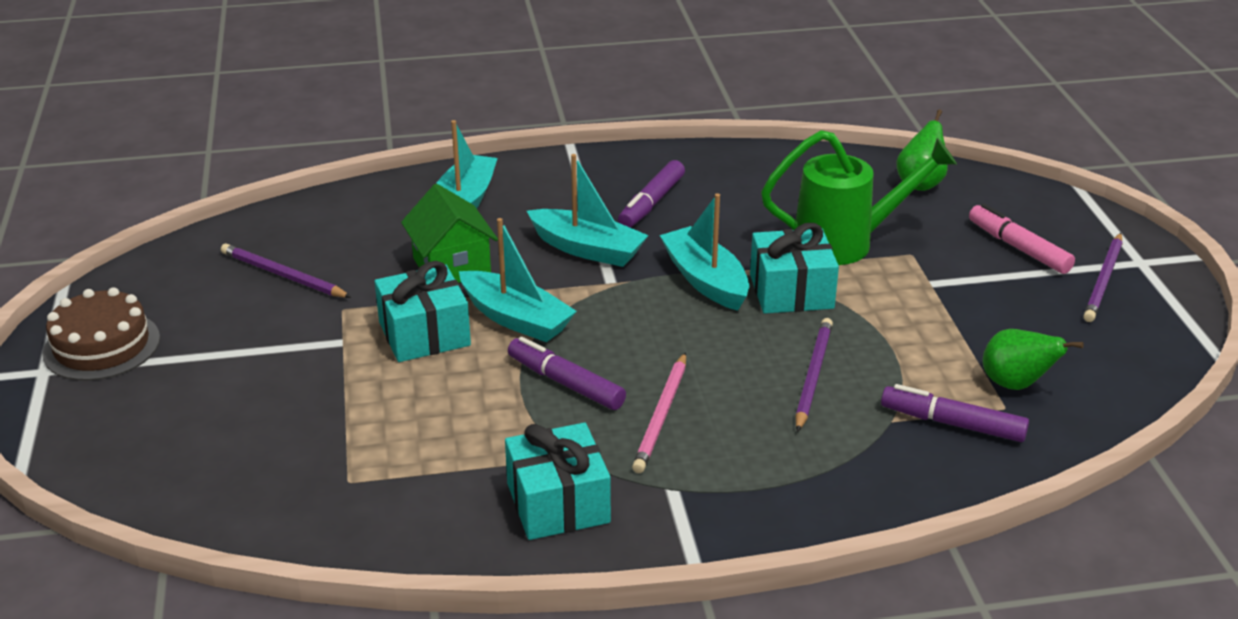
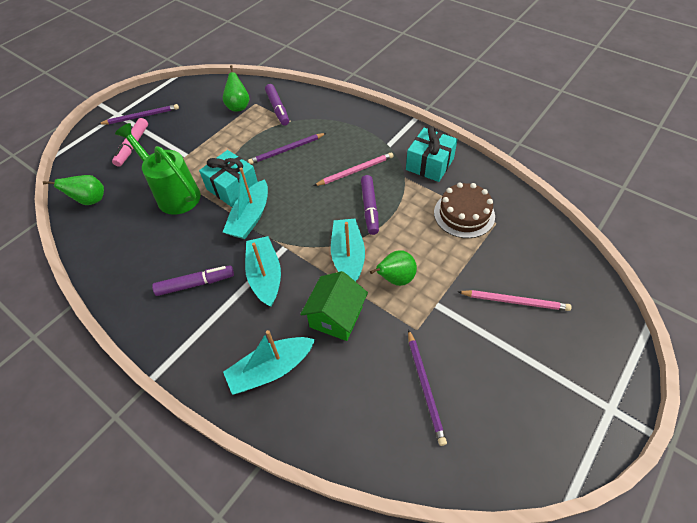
camera: 130 degrees left, 20 degrees up
brown cake [42,287,160,381] -> brown cake moved to [434,183,495,238]
turquoise gift [375,261,471,362] -> green pear [370,250,417,286]
none -> pink pencil [458,290,572,311]

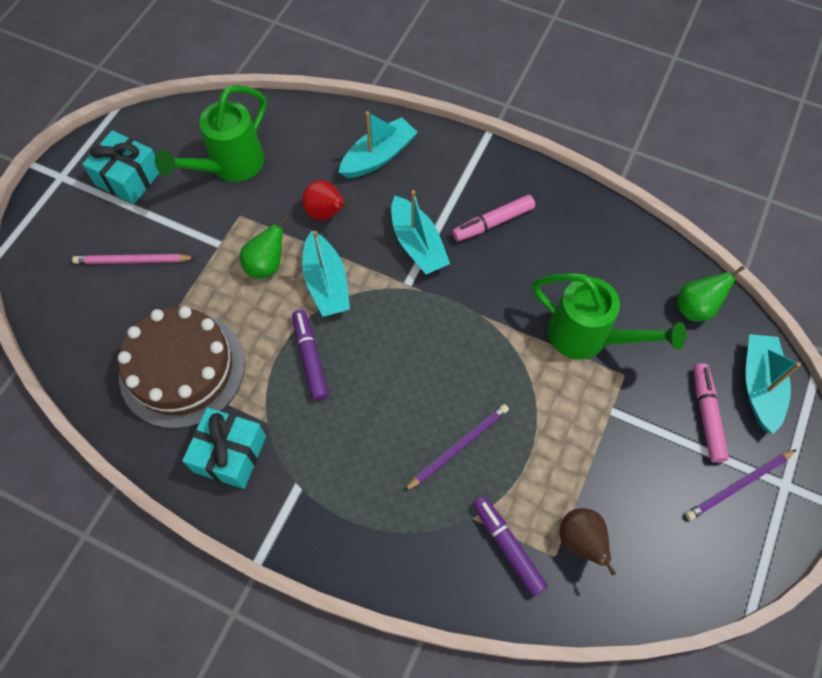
camera: 165 degrees right, 10 degrees up
purple marker [152,266,234,296] -> pink marker [452,195,535,241]
turquoise gift [199,150,258,207] -> turquoise gift moved to [82,130,159,204]
green pear [223,65,249,111] -> brown pear [560,508,616,576]
turquoise boat [223,167,268,239] -> turquoise boat moved to [746,334,801,434]
green house [300,271,368,341] -> red pear [302,180,350,220]
pink pencil [314,152,393,186] -> none
purple pencil [408,329,447,446] -> green watering can [155,85,267,182]
brown cake [434,183,495,238] -> brown cake [118,306,245,429], size x1.53

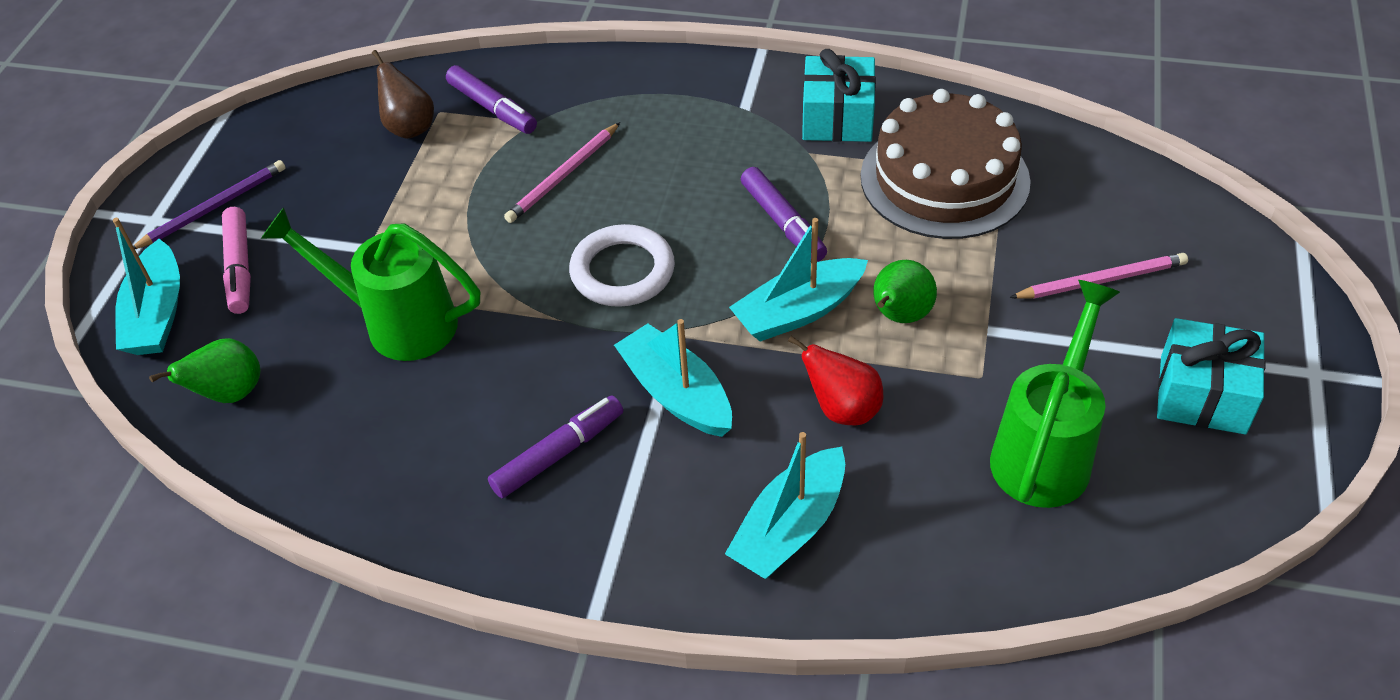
camera: 170 degrees right, 15 degrees down
turquoise boat [302,231,350,317] -> turquoise boat turned 90 degrees counterclockwise [729,218,868,342]
purple pencil [404,404,509,491] -> pink pencil [504,122,620,223]
pink marker [452,195,535,241] -> purple marker [488,395,623,498]
none -> white ring [569,224,675,307]

